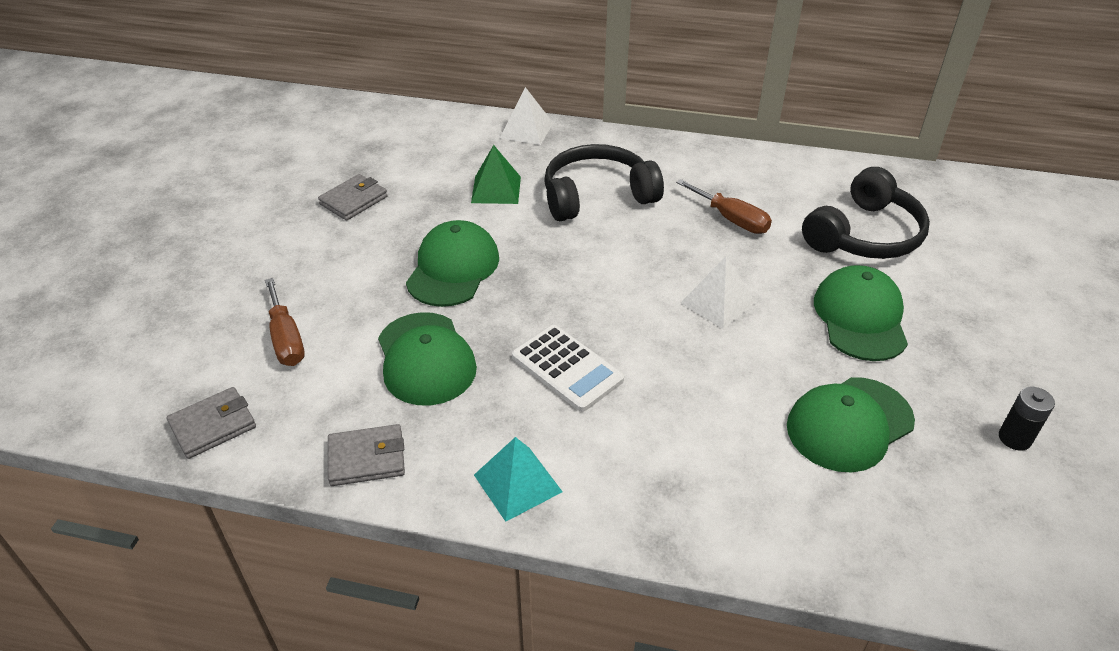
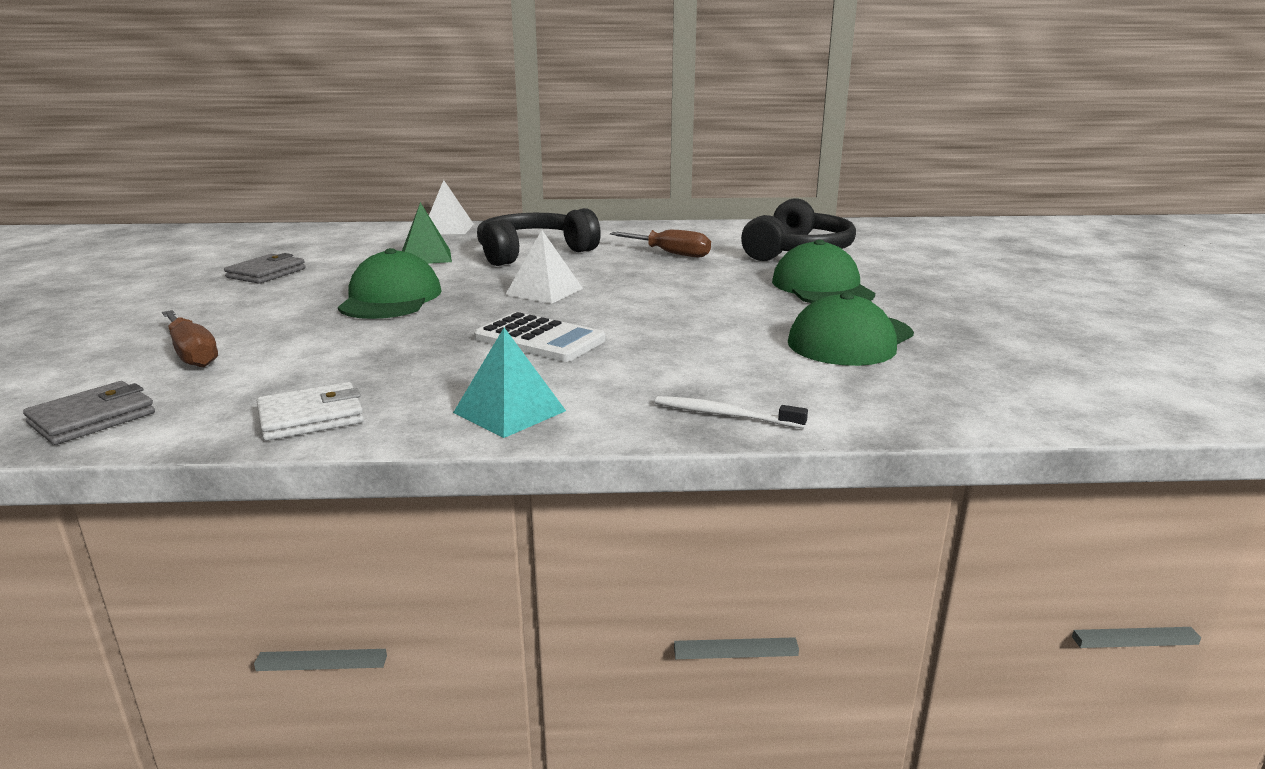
camera: 15 degrees left, 20 degrees down
grey wallet [328,424,405,486] -> white wallet [257,382,364,441]
green cap [378,312,477,406] -> none
white pyramid [681,257,756,329] -> white pyramid moved to [505,230,583,304]
black battery [999,387,1055,451] -> none
none -> white toothbrush [655,396,808,429]

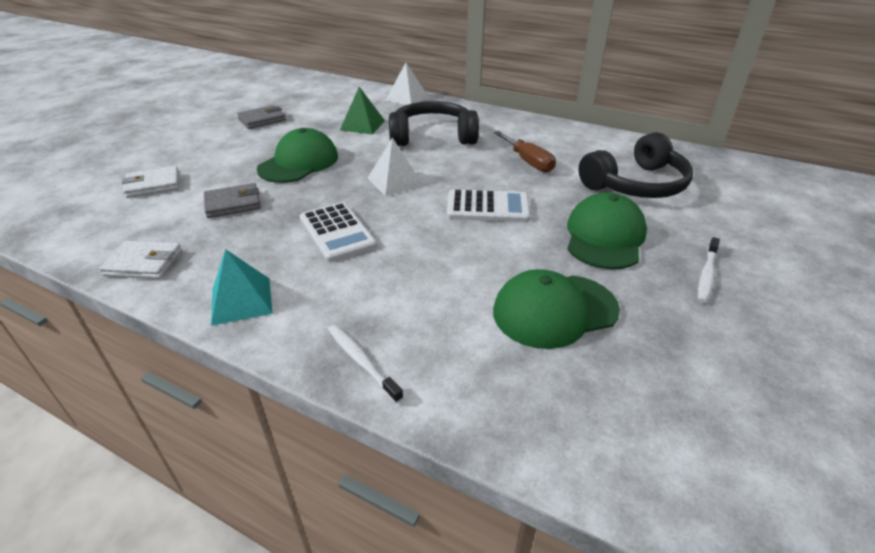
camera: 30 degrees right, 15 degrees up
grey wallet [23,381,155,445] -> grey wallet moved to [204,183,261,218]
brown screwdriver [162,310,218,367] -> white wallet [122,166,179,198]
none -> white calculator [447,189,530,222]
none -> white toothbrush [698,237,720,303]

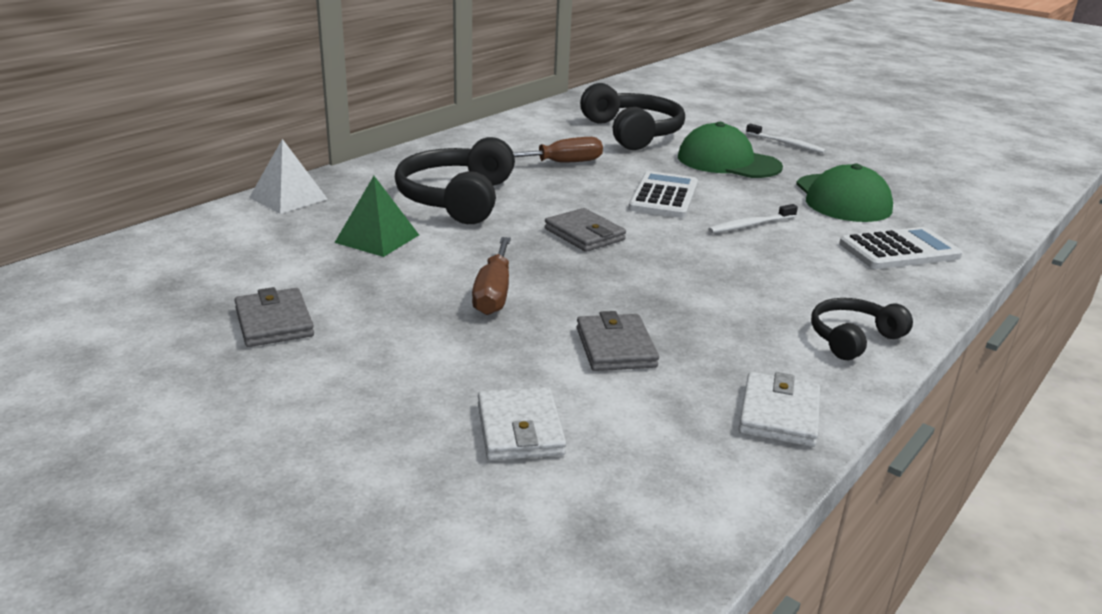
camera: 80 degrees left, 10 degrees down
turquoise pyramid [211,249,273,326] -> black headphones [811,298,913,360]
green cap [257,128,338,183] -> brown screwdriver [472,237,511,315]
white calculator [300,202,377,262] -> white calculator moved to [839,227,962,269]
white toothbrush [328,325,404,403] -> white toothbrush moved to [708,204,798,233]
white pyramid [368,138,423,196] -> grey wallet [545,208,626,252]

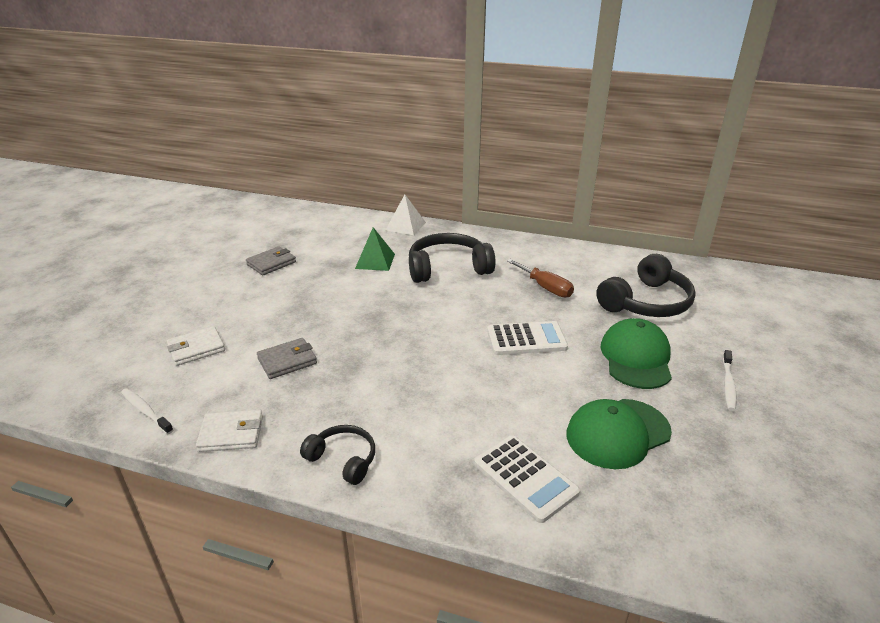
camera: 70 degrees right, 5 degrees up
brown screwdriver [472,237,511,315] -> none
grey wallet [545,208,626,252] -> none
white toothbrush [708,204,798,233] -> white toothbrush moved to [121,388,173,434]

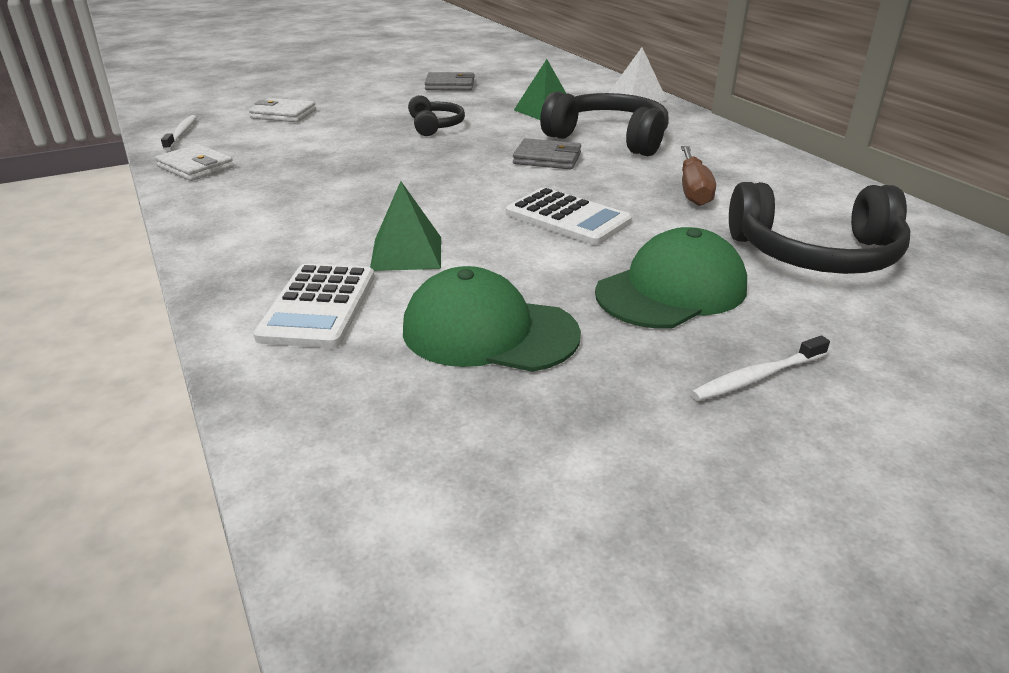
camera: 45 degrees right, 0 degrees up
grey wallet [257,338,317,379] -> grey wallet moved to [513,138,581,169]
black headphones [300,425,375,485] -> black headphones moved to [408,95,465,136]
none -> green pyramid [370,181,441,271]

